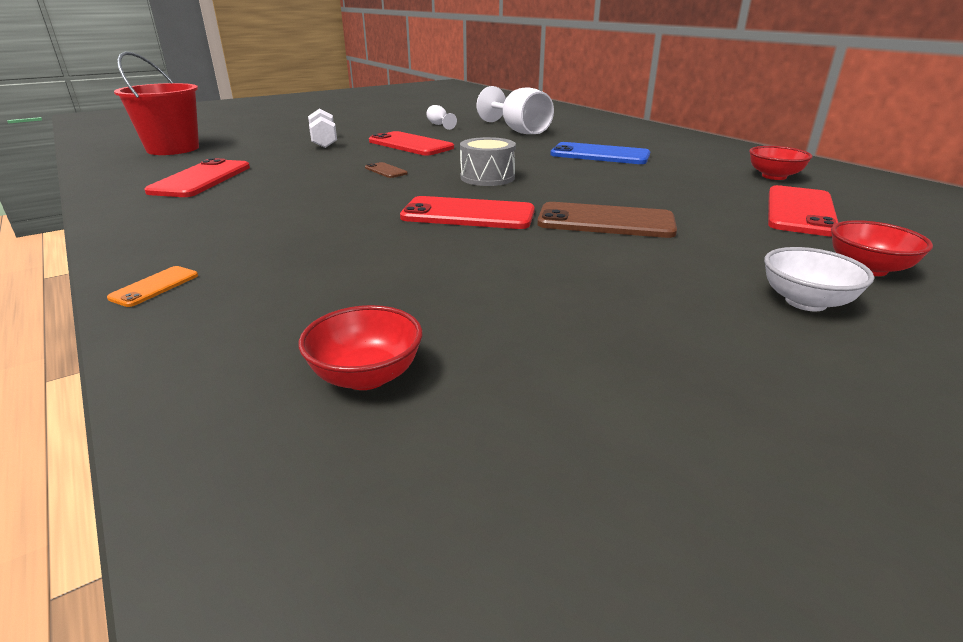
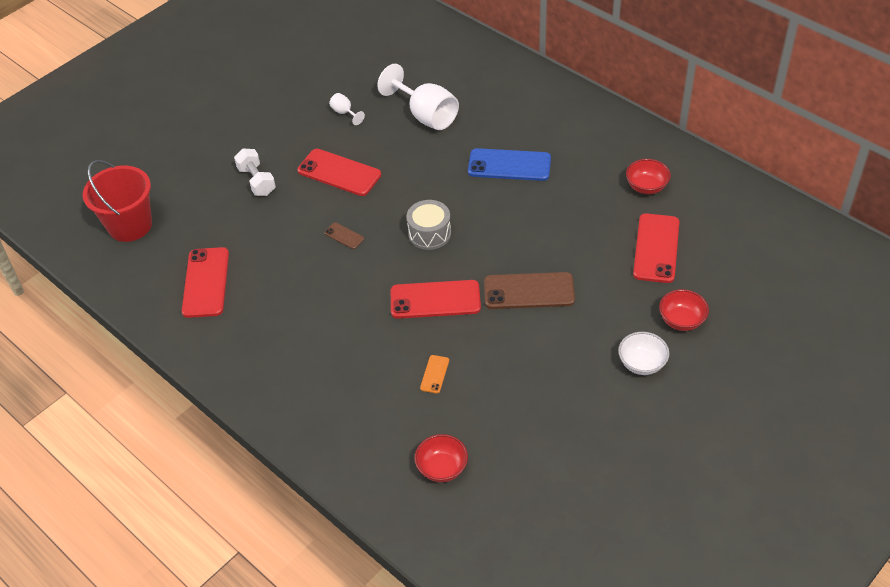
camera: 10 degrees left, 20 degrees up
orange phone [107,266,198,307] -> orange phone moved to [420,355,449,393]

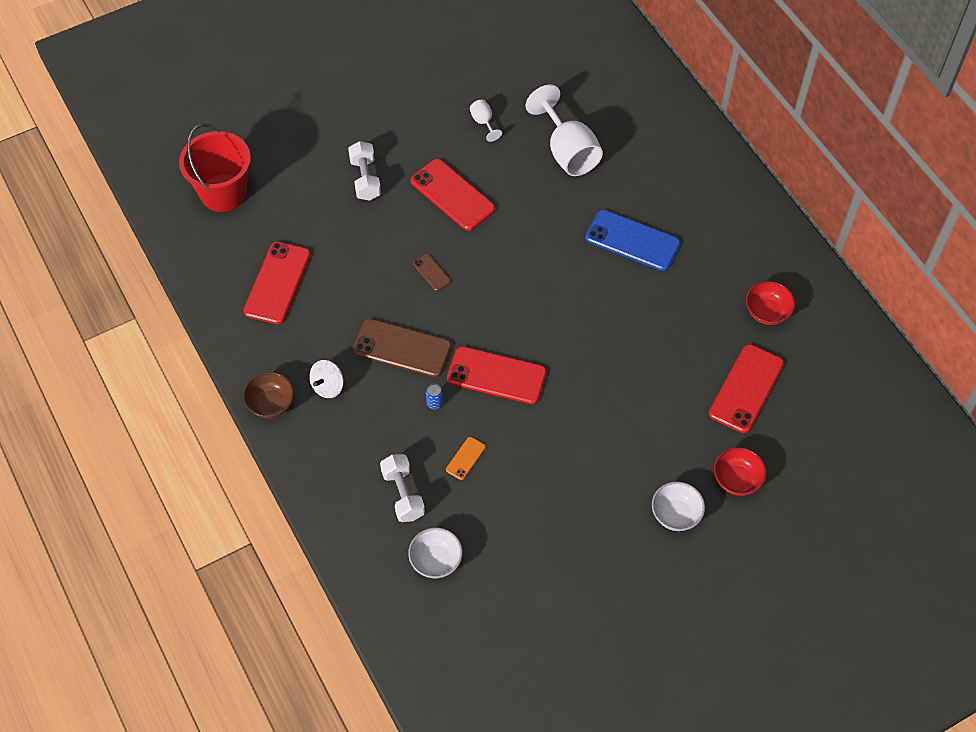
camera: 15 degrees right, 10 degrees up
grey drum [406,200,451,250] -> none
red bowl [414,434,468,482] -> white bowl [408,528,463,578]
brown phone [484,272,575,309] -> brown phone moved to [353,319,452,377]
none -> brown bowl [243,372,294,418]
none -> white spinning top [309,360,344,398]
none -> white dumbbell [380,454,425,522]
none -> blue can [426,384,443,409]

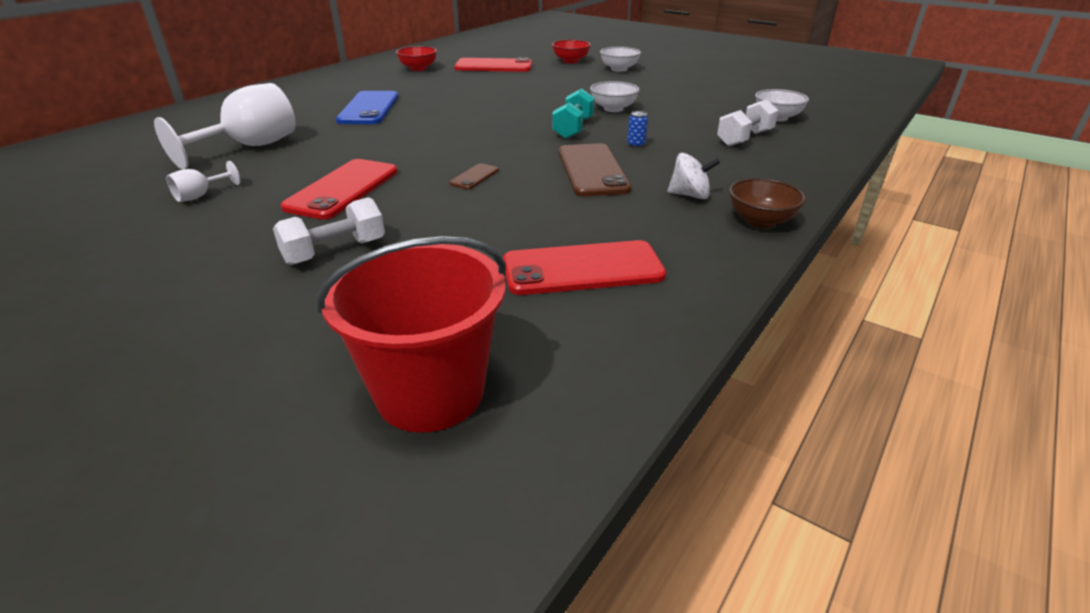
camera: 115 degrees left, 25 degrees down
orange phone [446,437,486,480] -> none
red phone [447,346,547,404] -> turquoise dumbbell [552,88,595,139]
none -> white bowl [590,81,640,112]

